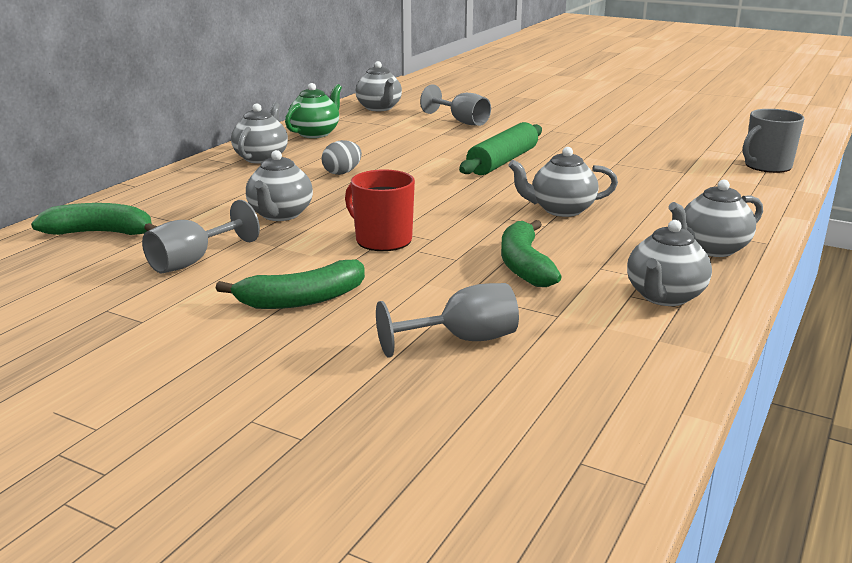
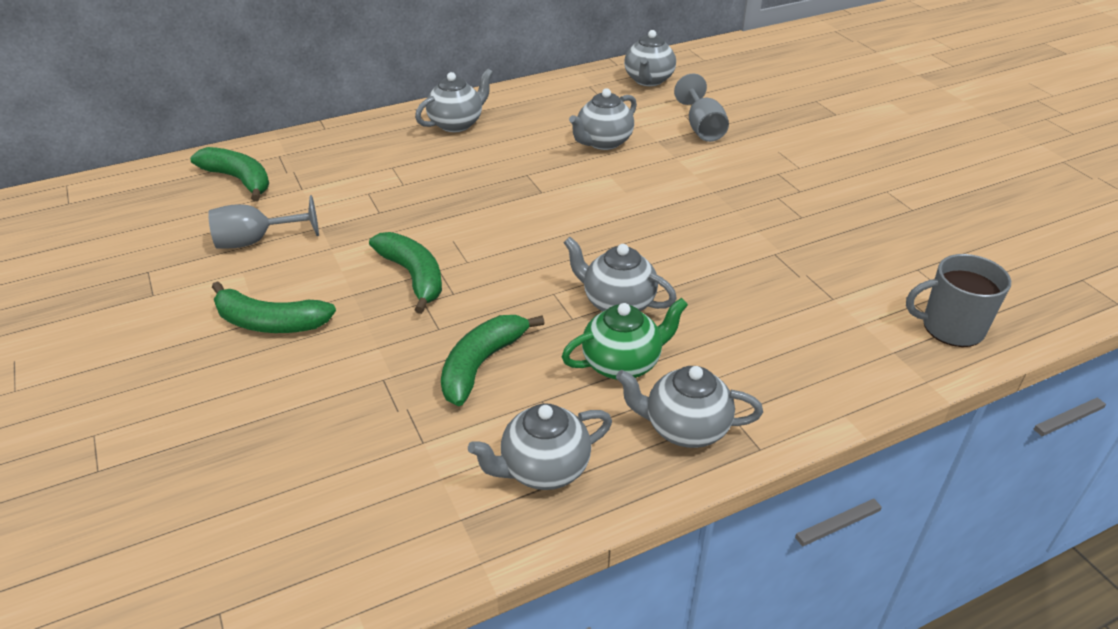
camera: 35 degrees right, 15 degrees up
grey teapot [246,150,313,221] -> grey teapot moved to [569,88,637,150]
green teapot [285,83,342,138] -> green teapot moved to [562,298,688,380]
grey egg [321,140,362,175] -> none
red mug [345,169,415,251] -> green banana [369,232,442,314]
grey goblet [376,283,519,358] -> none
green rolling pin [459,122,542,175] -> none

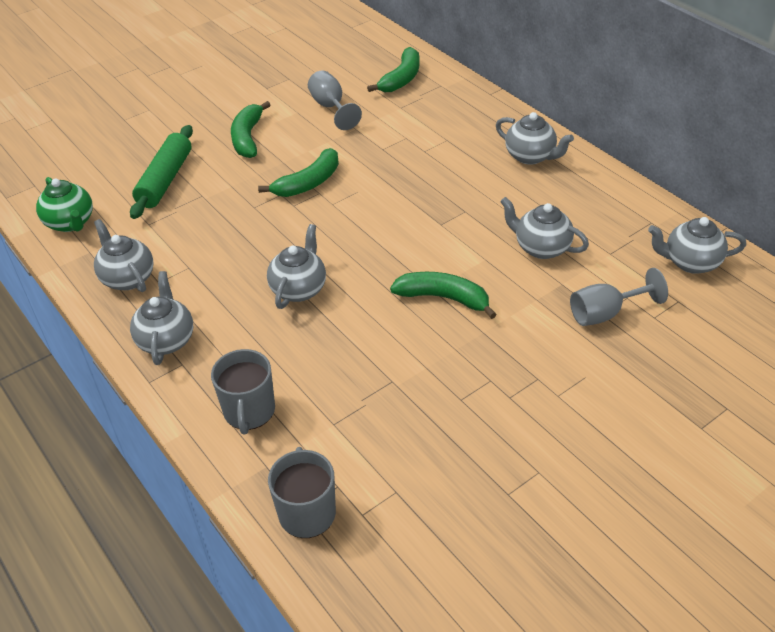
camera: 80 degrees right, 5 degrees up
green banana [441,315,545,406] -> green banana moved to [390,272,497,319]
green teapot [562,298,688,380] -> green teapot moved to [36,177,93,232]
none -> green rolling pin [130,125,193,219]
none -> grey mug [211,349,275,434]

